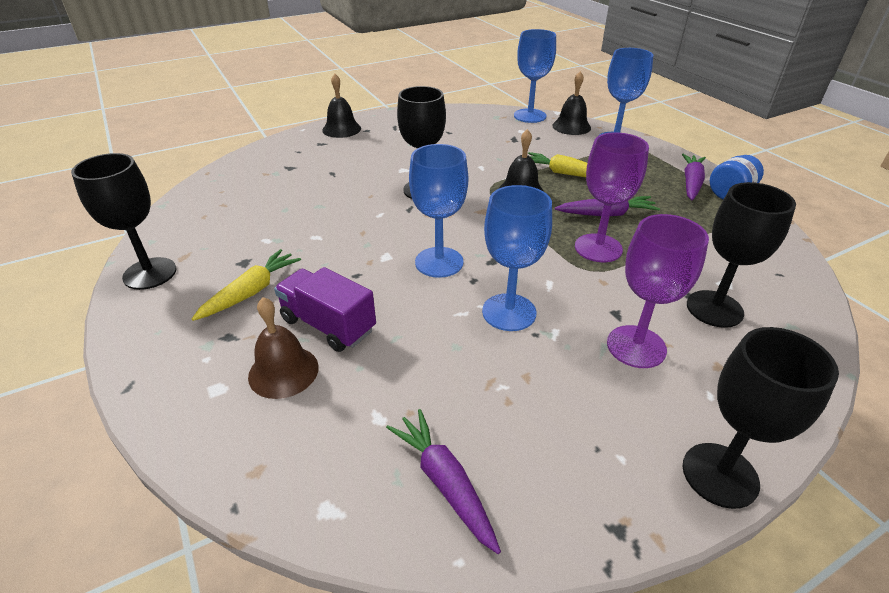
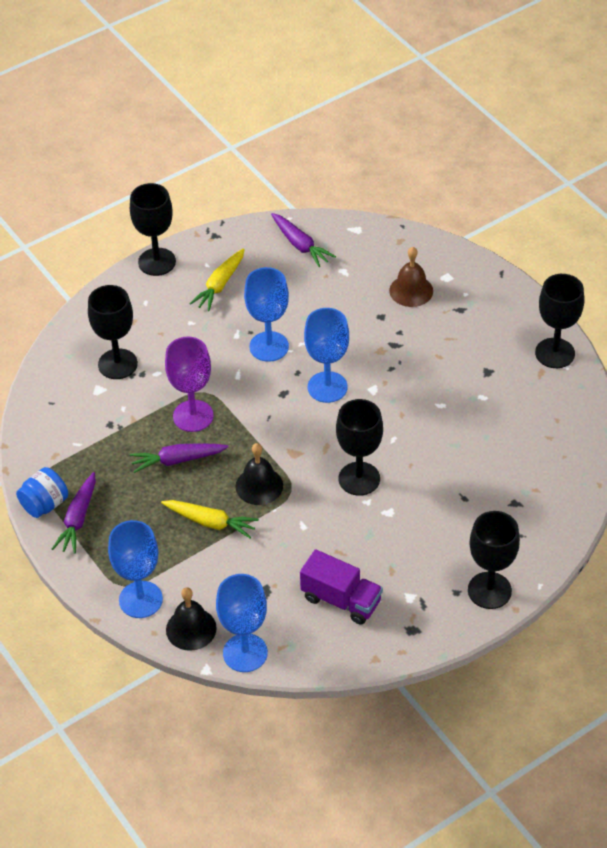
camera: 175 degrees right, 10 degrees up
yellow carrot [192,249,301,321] -> yellow carrot moved to [189,248,245,311]
purple truck [274,267,376,352] -> purple truck moved to [300,549,383,625]
black bell [322,74,361,138] -> black goblet [468,511,520,609]
purple goblet [607,214,709,368] -> none

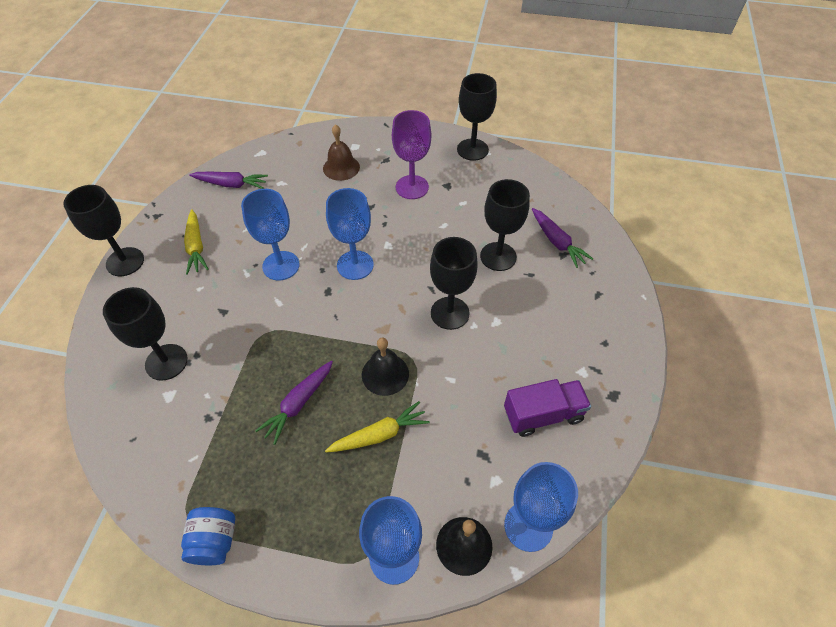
camera: 45 degrees left, 5 degrees up
purple carrot [52,472,96,554] -> purple carrot moved to [532,208,593,268]
purple goblet [165,337,214,432] -> purple goblet moved to [392,110,431,199]
black goblet [468,511,520,609] -> black goblet moved to [480,179,530,271]

